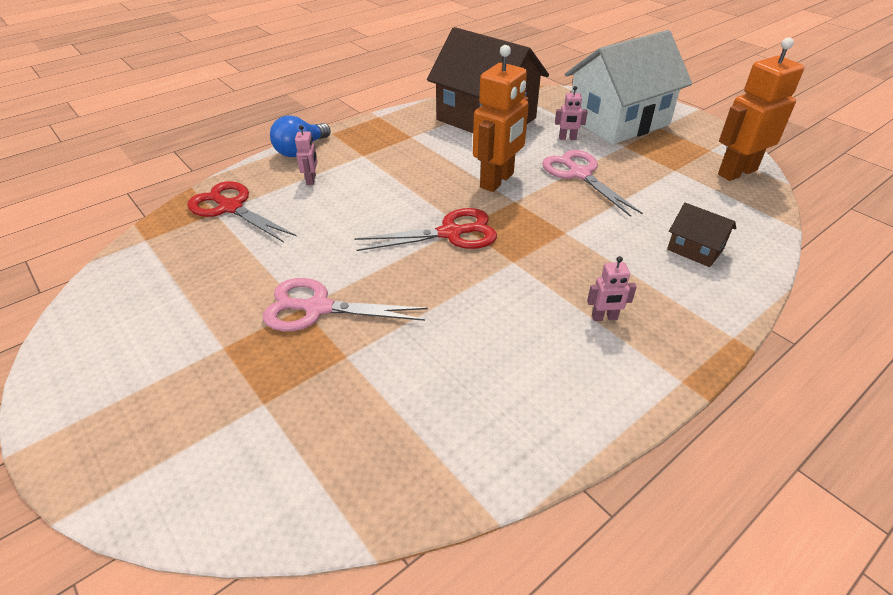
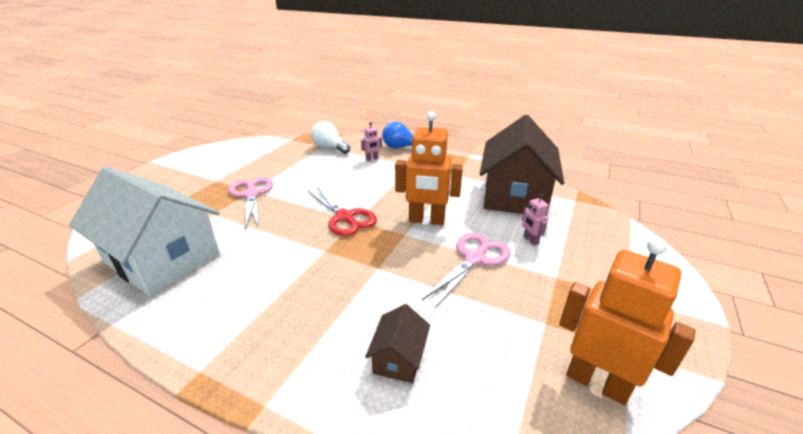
camera: 65 degrees right, 10 degrees down
red scissors [187,181,296,242] -> white light bulb [311,121,350,154]
white house [565,30,692,145] -> white house moved to [69,166,220,296]
pink robot [587,256,637,321] -> none

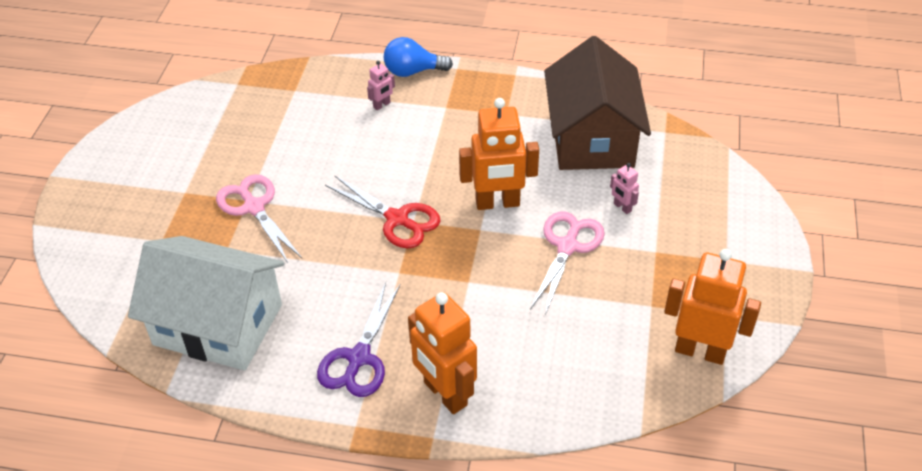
camera: 15 degrees left, 15 degrees up
white light bulb [311,121,350,154] -> none
brown house [365,304,430,383] -> none
none -> purple scissors [317,282,401,397]
none -> orange robot [408,292,477,414]

